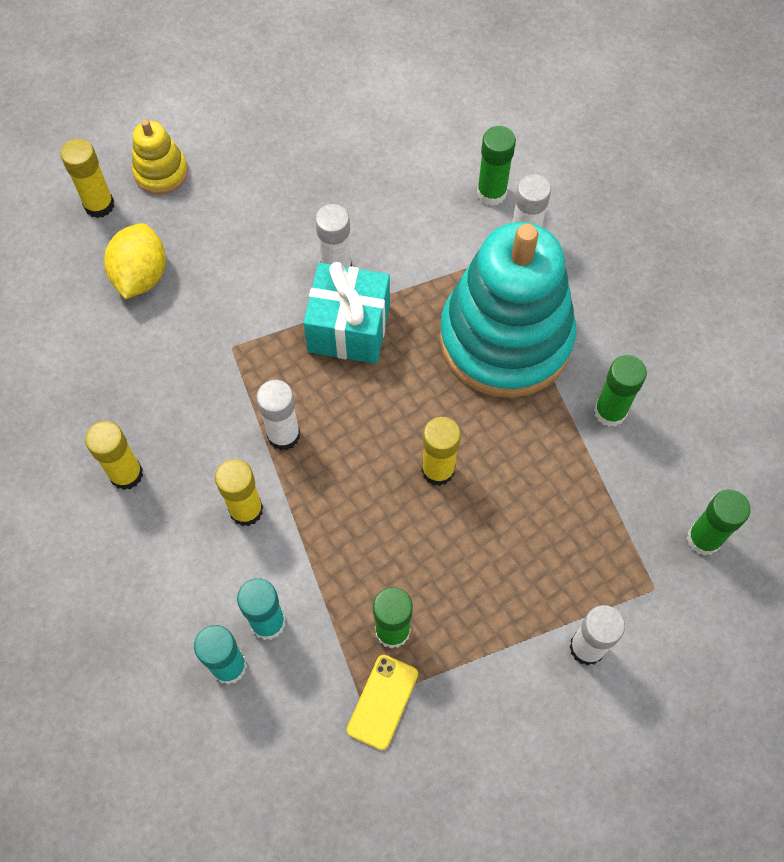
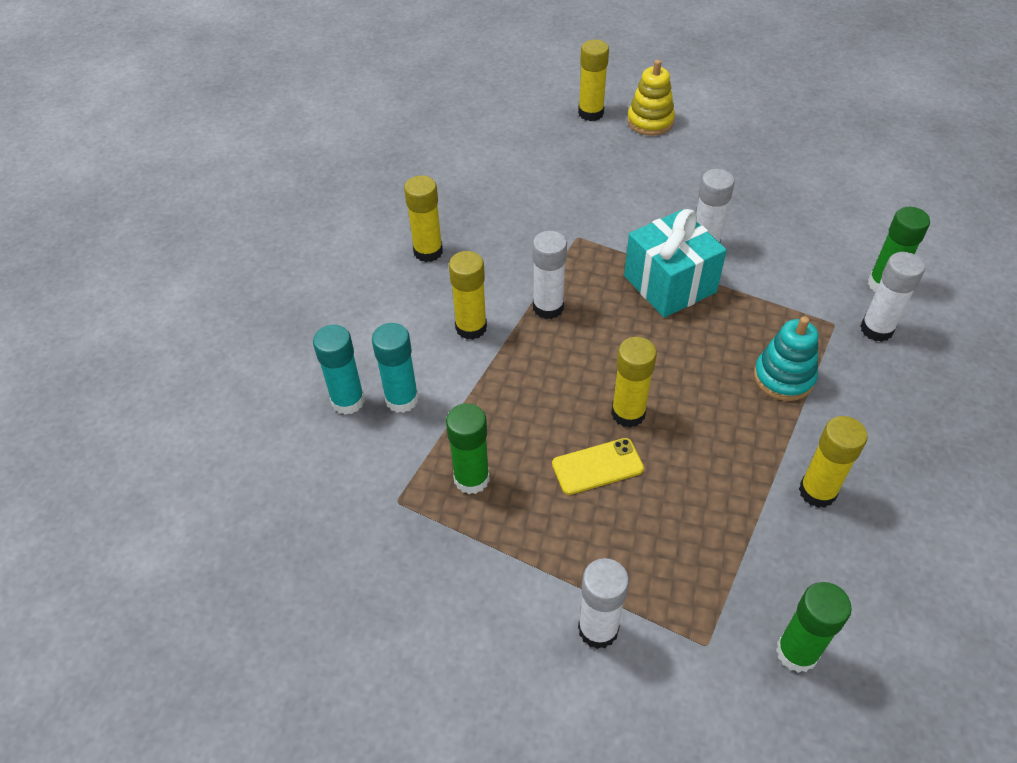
camera: 50 degrees right, 15 degrees down
yellow lemon [104,223,166,299] -> none
yellow phone [347,655,418,750] -> yellow phone moved to [552,438,644,495]
turquoise stacking toy [440,222,576,398] -> turquoise stacking toy [754,316,818,401], size x0.43
green glue stick [594,355,647,427] -> yellow glue stick [799,416,868,508]

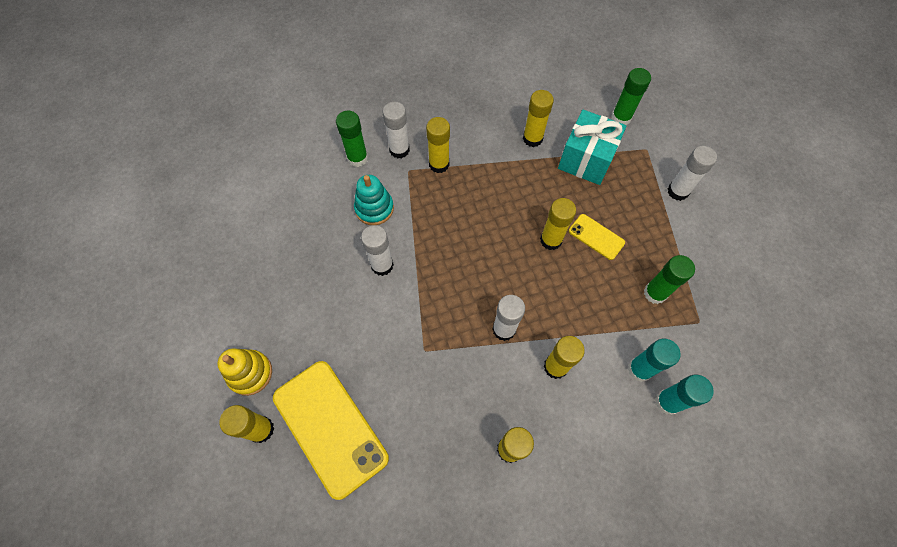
camera: 125 degrees left, 15 degrees up
turquoise gift [624,209,727,318] -> turquoise gift moved to [558,109,627,185]
turquoise stacking toy [754,316,818,401] -> turquoise stacking toy moved to [354,175,394,225]
none -> yellow phone [273,361,389,500]
none -> yellow glue stick [426,117,450,173]

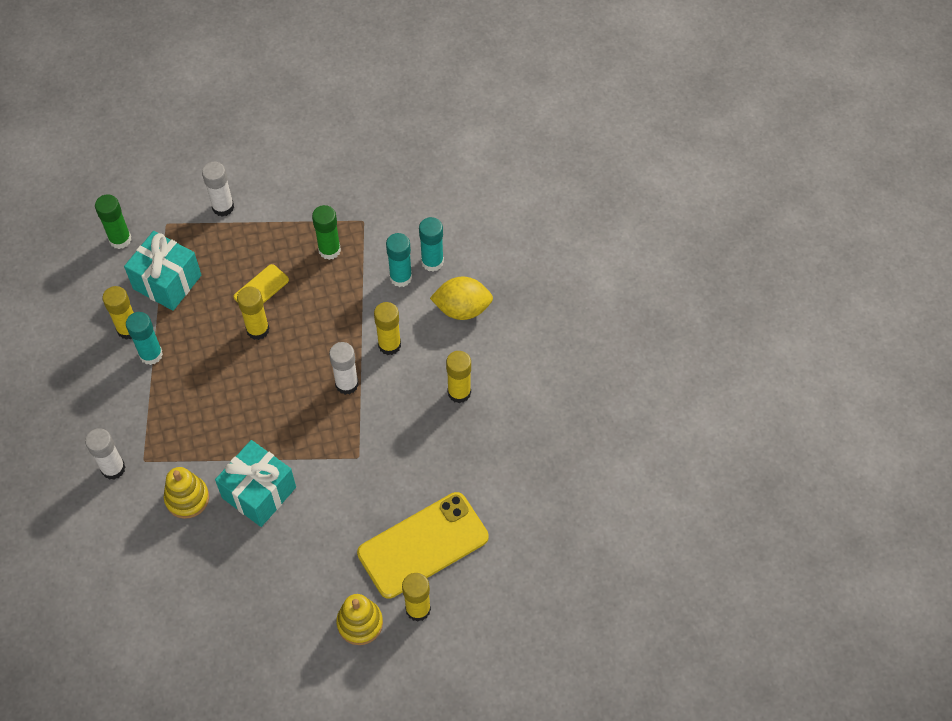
camera: 85 degrees left, 5 degrees down
green glue stick [336,110,368,167] -> none
turquoise stacking toy [354,175,394,225] -> yellow stacking toy [164,467,209,519]
white glue stick [361,225,394,276] -> turquoise gift [215,440,296,527]
yellow glue stick [426,117,450,173] -> none
none -> turquoise glue stick [126,312,163,365]
none -> yellow lemon [430,277,493,320]

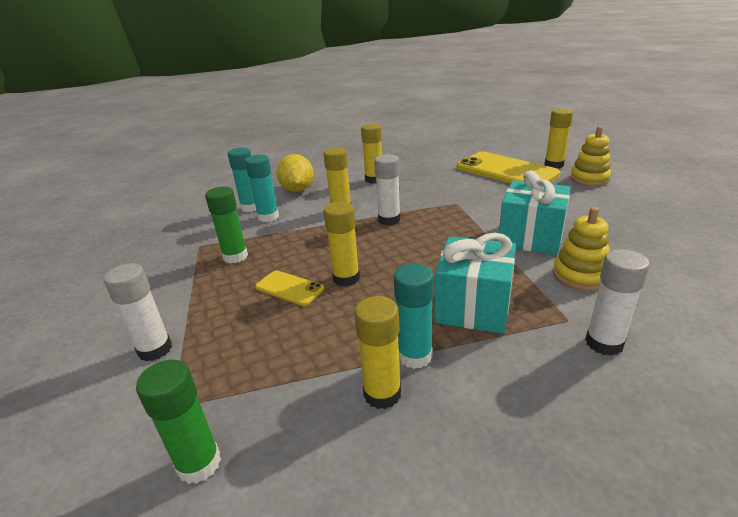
camera: 100 degrees left, 30 degrees down
turquoise gift [124,231,201,311] -> turquoise gift moved to [434,233,516,334]

